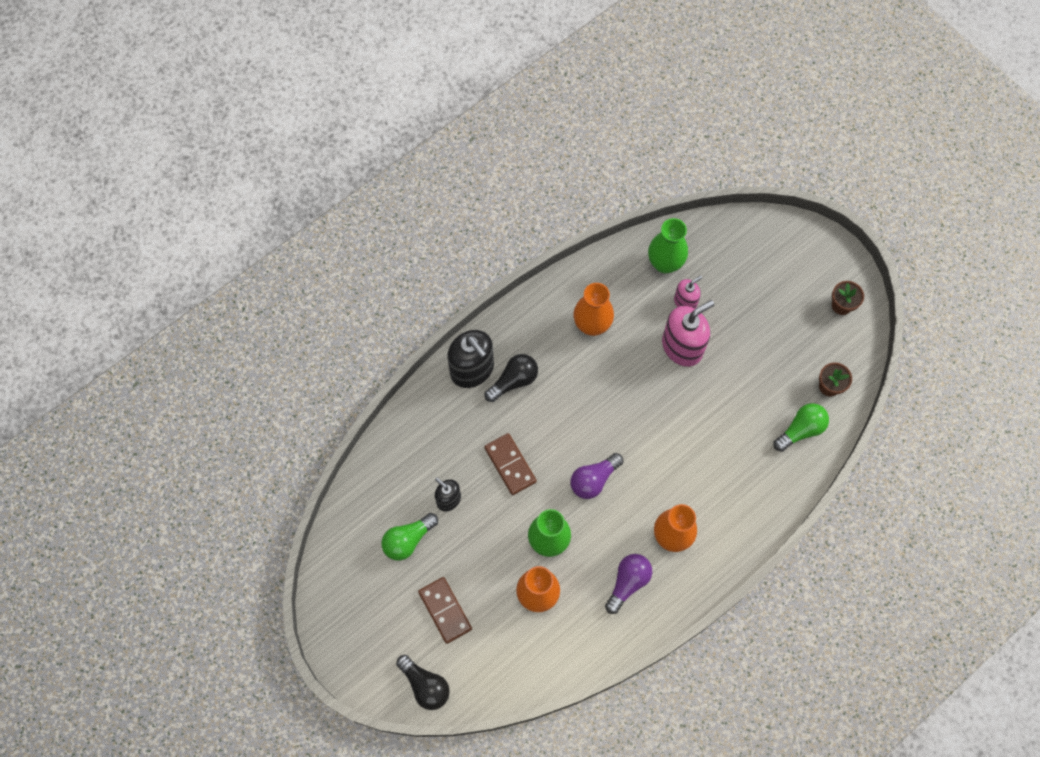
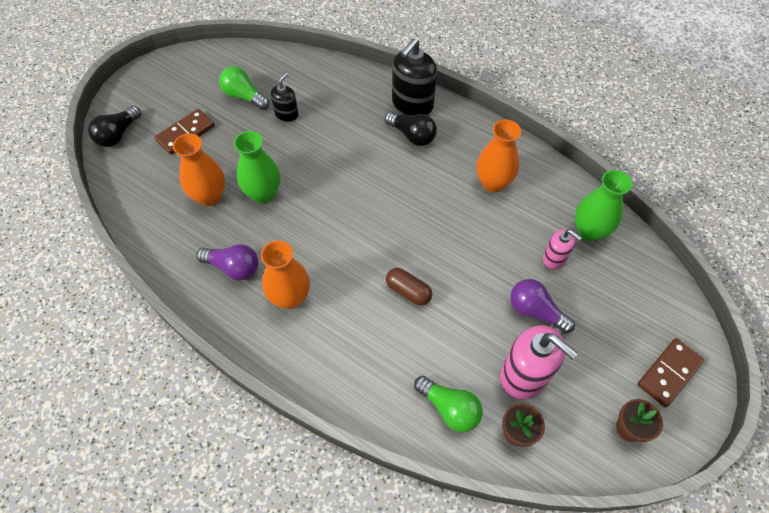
camera: 75 degrees right, 10 degrees down
brown domino [484,433,537,495] -> brown domino moved to [637,338,704,407]
purple light bulb [570,453,623,499] -> purple light bulb moved to [510,279,575,334]
pink soap dispenser [662,300,714,367] -> pink soap dispenser moved to [500,325,578,399]
none -> brown capsule [386,268,432,305]

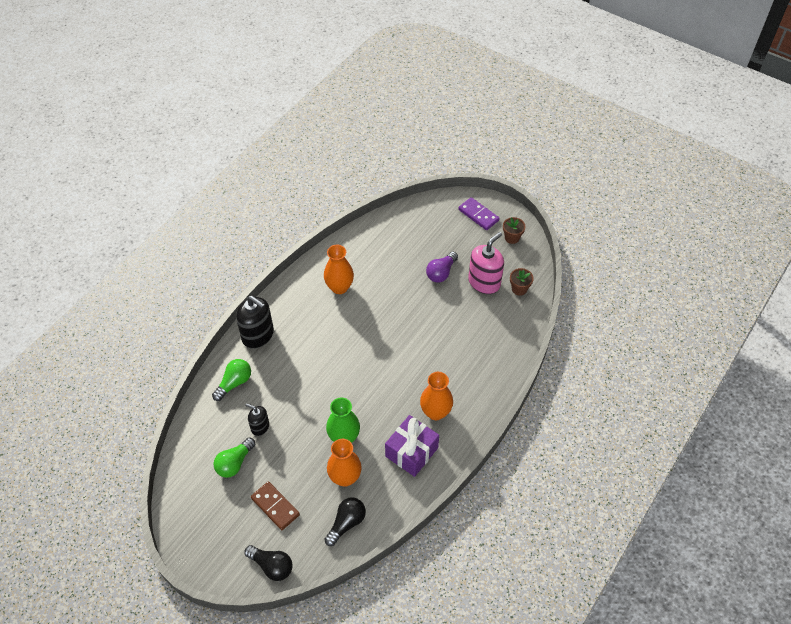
camera: 90 degrees left, 5 degrees down
purple light bulb [196,244,258,280] -> purple gift [385,415,439,477]
black light bulb [385,112,437,146] -> black light bulb moved to [324,497,366,546]
brown capsule [386,268,432,305] -> none
green light bulb [414,376,483,432] -> green light bulb moved to [212,359,251,401]
pink soap dispenser [542,229,582,269] -> none
green vase [575,170,632,241] -> none
brown domino [637,338,704,407] -> purple domino [458,197,500,230]

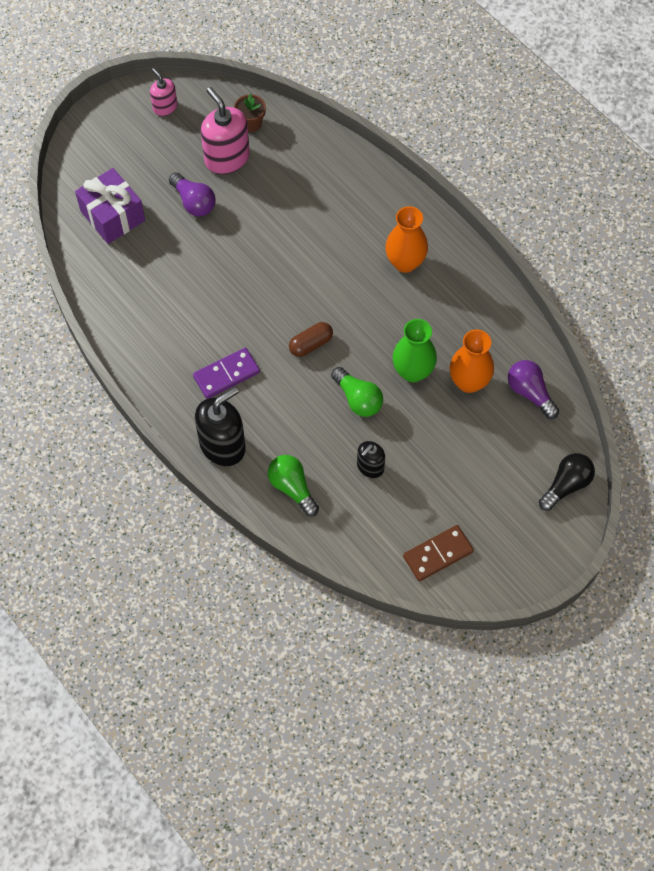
camera: 75 degrees left, 10 degrees up
green light bulb [213,438,255,478] -> green light bulb moved to [331,367,383,417]
brown domino [251,481,300,530] -> brown domino moved to [403,525,474,581]
orange vase [324,245,354,294] -> none
black light bulb [324,497,366,546] -> purple light bulb [508,360,559,419]
purple gift [385,415,439,477] -> purple gift moved to [75,168,145,244]
purple domino [458,197,500,230] -> purple domino moved to [193,348,260,399]
brown flower pot [503,217,526,244] -> pink soap dispenser [150,68,178,116]
none -> brown capsule [289,322,333,357]

